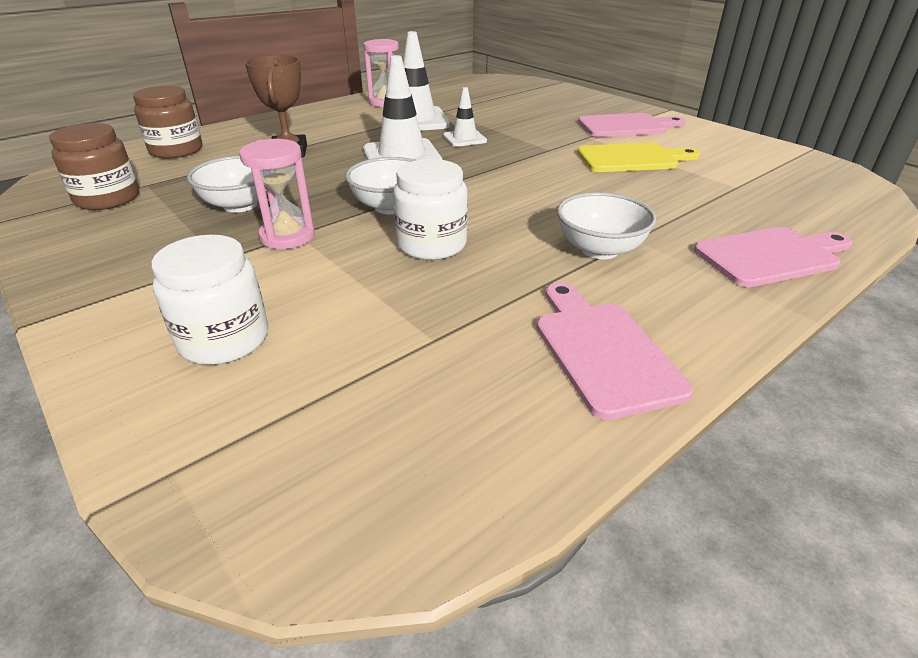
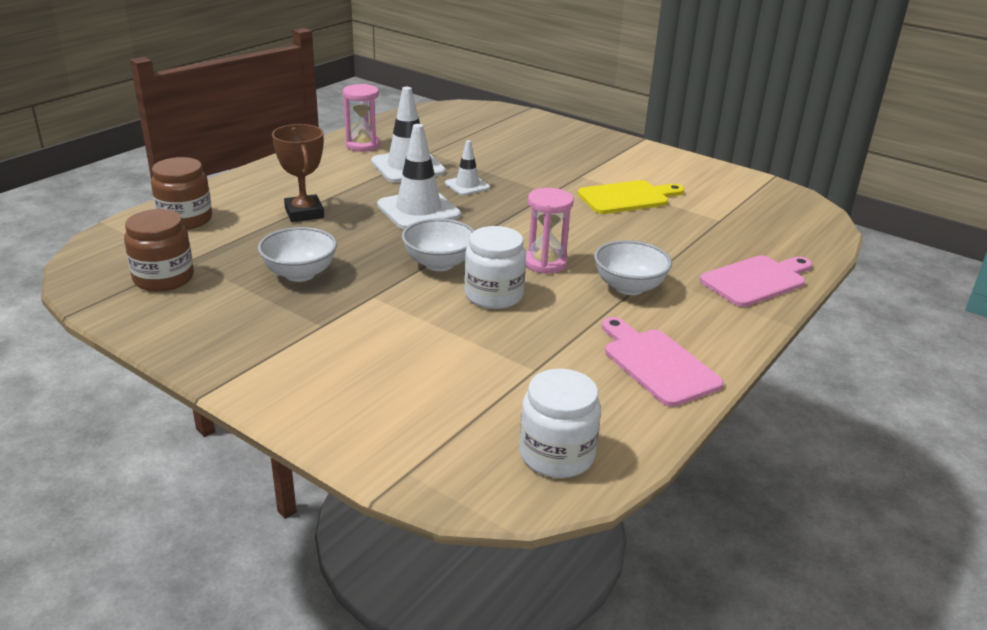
camera: 15 degrees left, 5 degrees down
white jar [151,235,268,365] -> white jar moved to [520,369,601,478]
pink hourglass [239,139,315,249] -> pink hourglass moved to [526,188,574,274]
pink cutting board [578,113,685,137] -> none

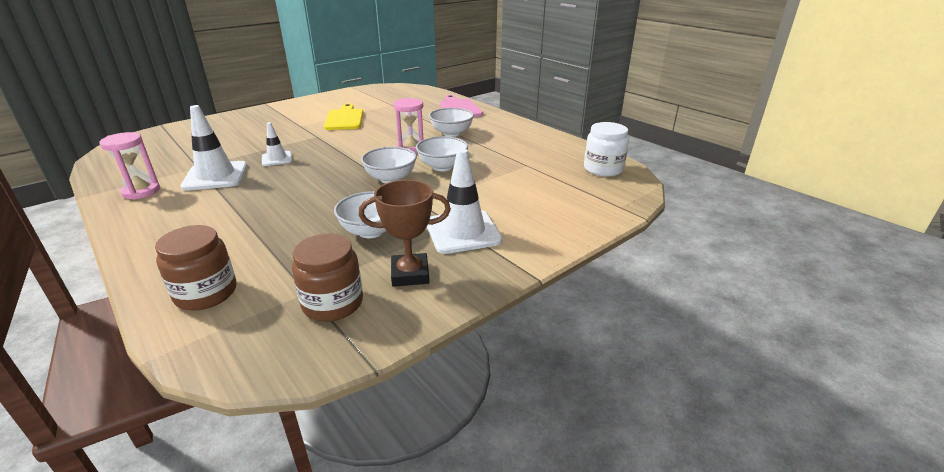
camera: 75 degrees left, 0 degrees up
brown trophy [272,124,324,222] -> brown trophy moved to [359,180,451,287]
white traffic cone [377,124,461,229] -> white traffic cone moved to [427,149,502,254]
white jar [464,226,526,309] -> white bowl [416,136,468,171]
pink cutting board [602,317,724,407] -> none

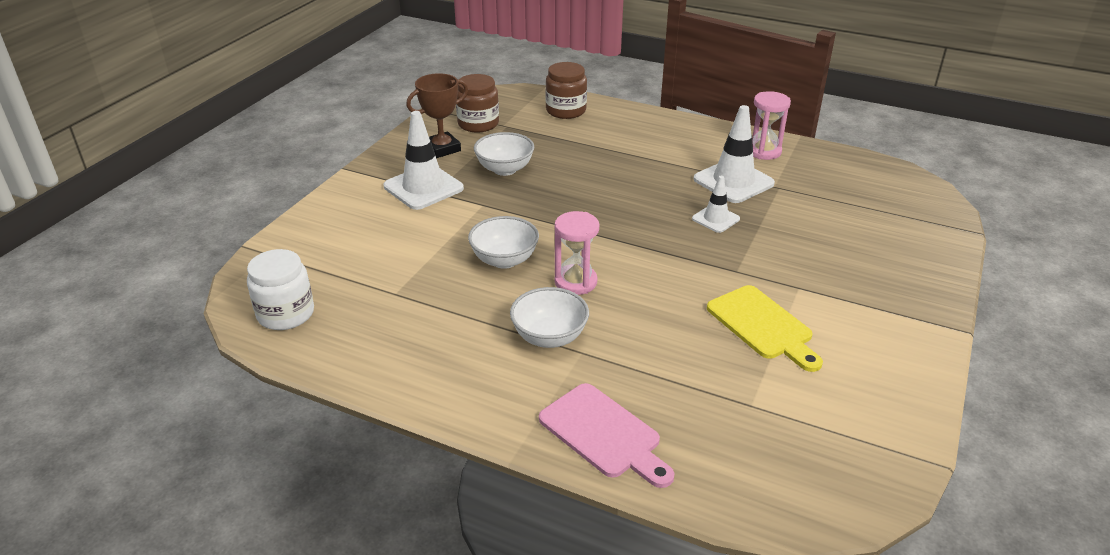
camera: 155 degrees right, 5 degrees up
white bowl [361,147,417,183] -> none

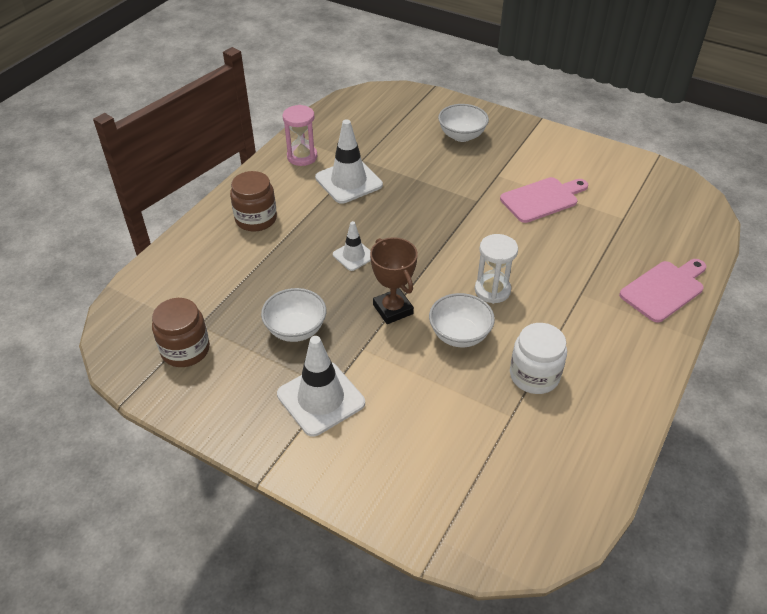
camera: 85 degrees left, 10 degrees up
white jar [247,249,314,330] -> white jar moved to [510,323,567,394]
brown trophy [406,73,468,158] -> brown trophy moved to [370,237,418,324]
white bowl [510,287,589,348] -> white bowl moved to [438,104,489,142]
brown jar [545,62,587,119] -> brown jar moved to [230,171,277,231]
pink hourglass [555,211,599,295] -> white hourglass [475,234,518,304]
white traffic cone [692,176,740,233] -> white traffic cone moved to [333,221,371,271]
yellow cutting board [707,285,823,372] -> pink cutting board [500,177,588,223]

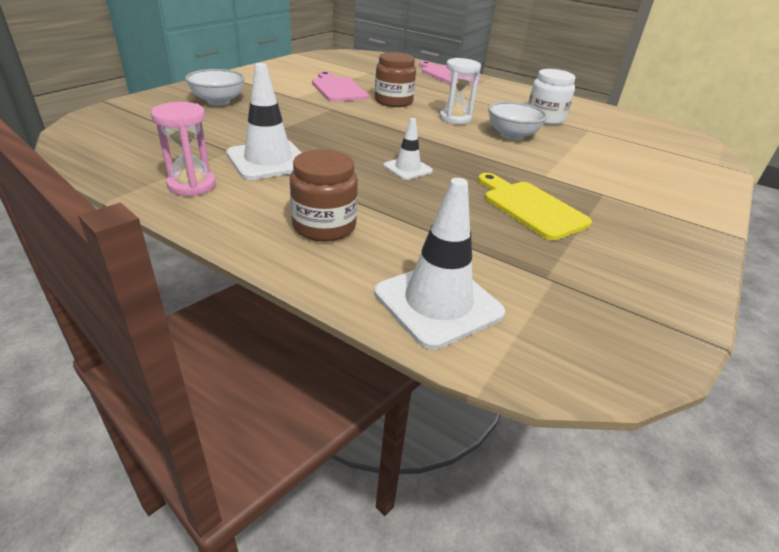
camera: 90 degrees left, 10 degrees down
brown jar [152,298,210,367] -> brown jar moved to [375,52,416,107]
white bowl [261,288,326,342] -> yellow cutting board [478,173,592,241]
white traffic cone [277,336,365,437] -> white traffic cone moved to [374,178,505,350]
brown trophy [370,237,418,324] -> none

